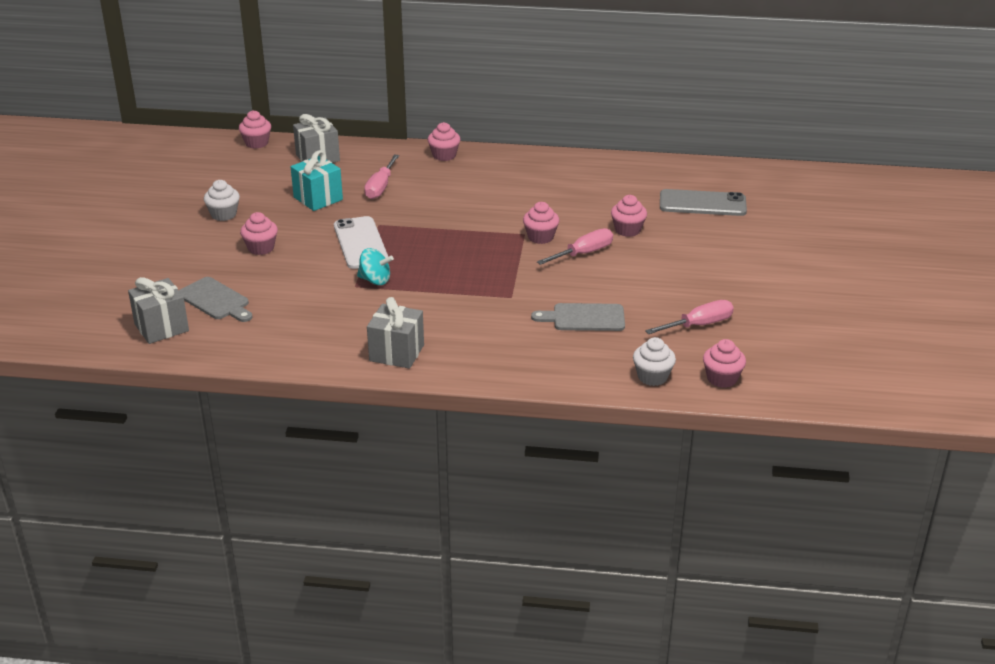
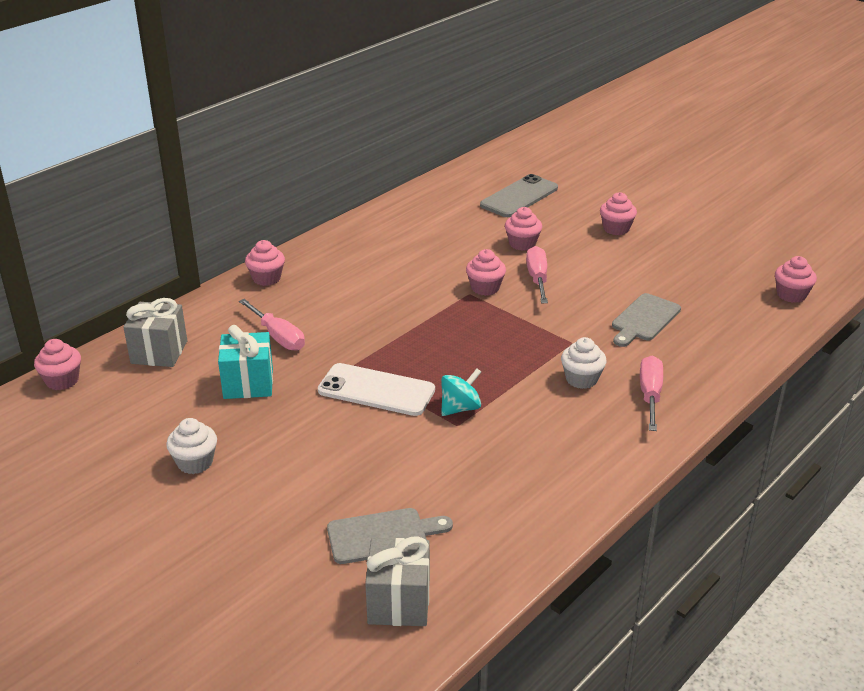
camera: 55 degrees left, 0 degrees up
pink cupcake [240,212,278,255] -> pink cupcake moved to [600,192,637,235]
grey gift [367,297,424,369] -> none
white cupcake [633,337,676,386] -> white cupcake moved to [561,337,607,389]
pink screwdriver [645,300,734,334] -> pink screwdriver moved to [640,355,663,431]

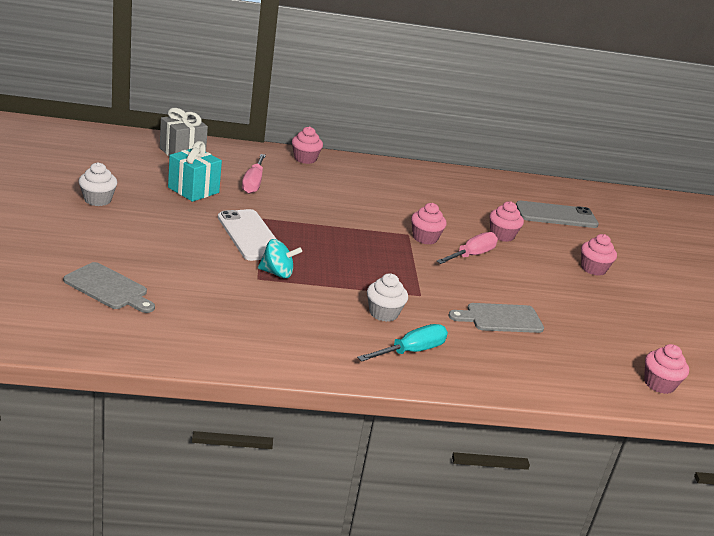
camera: 40 degrees right, 5 degrees down
pink cupcake [34,339,81,390] -> none
grey gift [365,536,430,626] -> none
pink screwdriver [640,355,663,431] -> turquoise screwdriver [357,324,448,362]

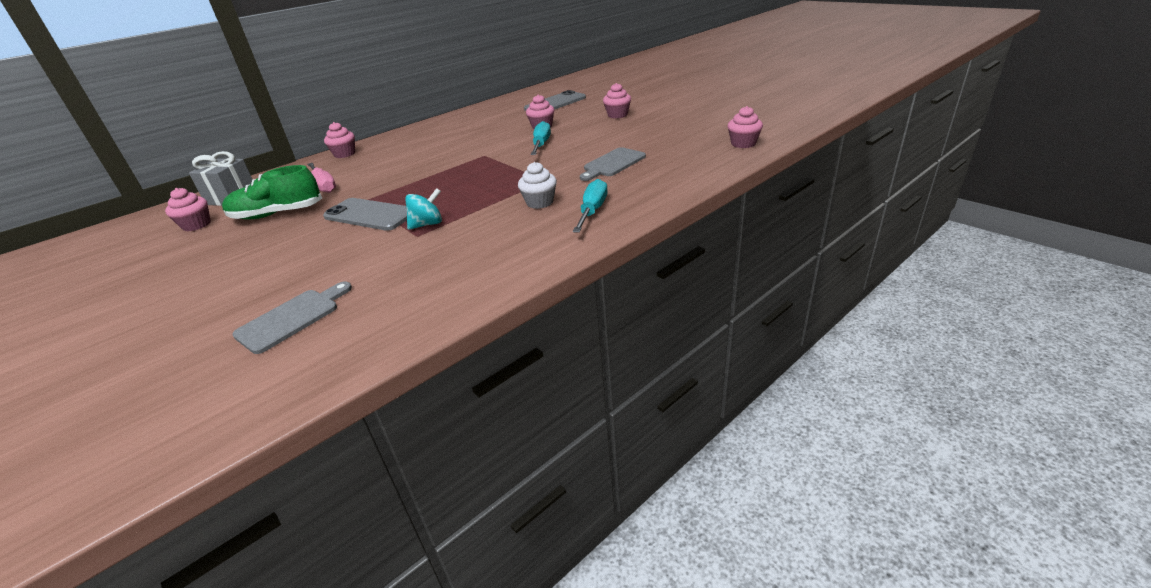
camera: 30 degrees left, 5 degrees up
grey cutting board [63,262,155,313] -> grey cutting board turned 45 degrees counterclockwise [232,281,352,354]
white cupcake [78,162,117,206] -> none
turquoise gift [168,141,222,202] -> green shoe [222,165,322,220]
white phone [218,209,276,261] -> grey phone [323,198,407,231]
pink cupcake [411,203,447,245] -> pink cupcake moved to [165,188,211,231]
pink screwdriver [436,232,498,264] -> turquoise screwdriver [531,121,551,155]

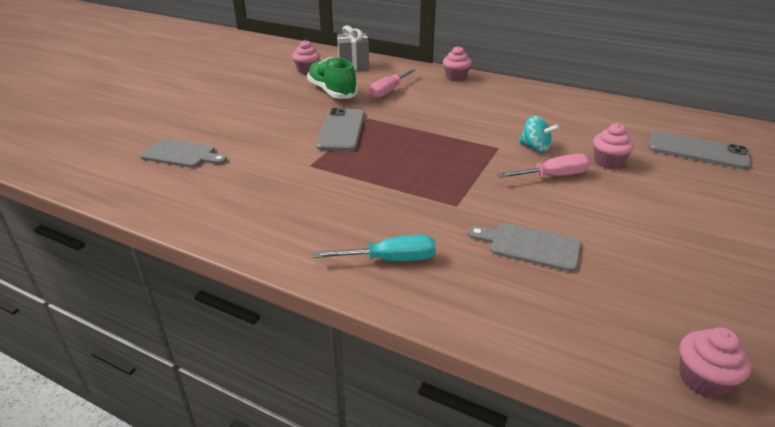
camera: 65 degrees right, 0 degrees up
turquoise spinning top [405,188,442,230] -> turquoise spinning top moved to [519,116,559,153]
white cupcake [518,162,557,209] -> none
turquoise screwdriver [531,121,551,155] -> pink screwdriver [497,154,590,178]
pink cupcake [603,83,631,118] -> none

